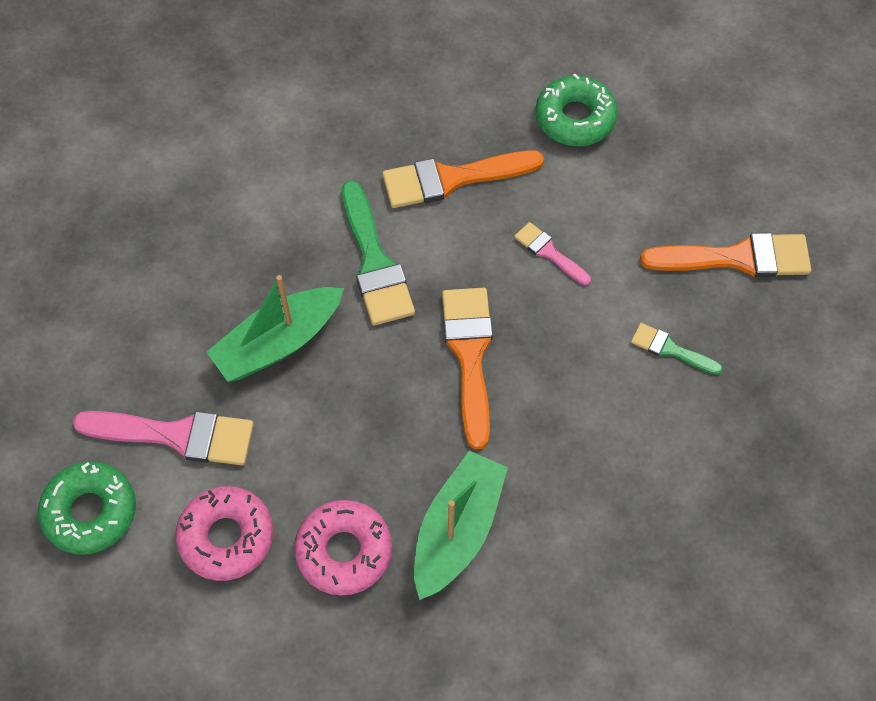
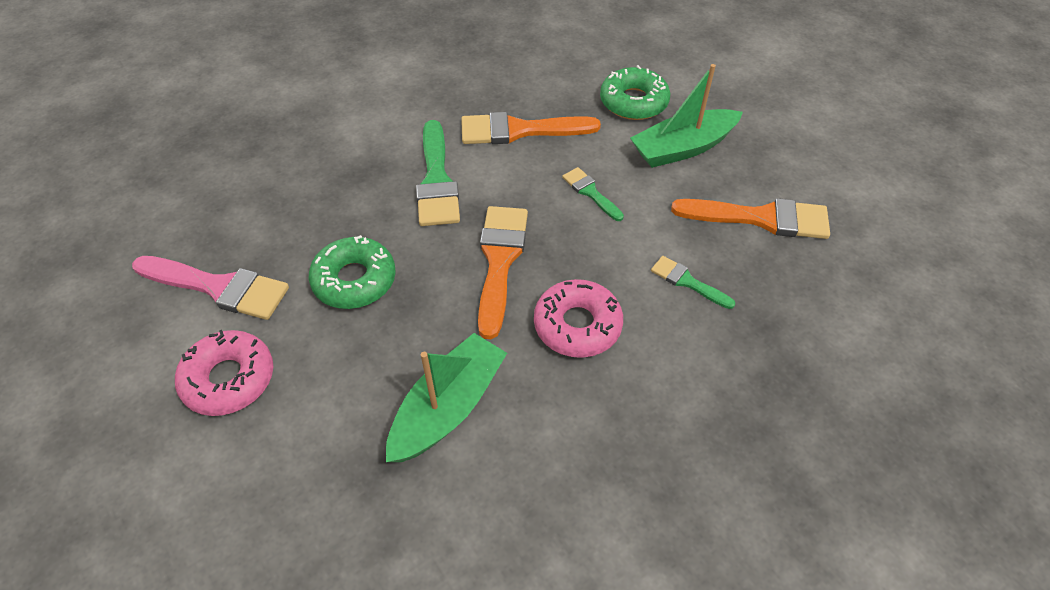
camera: 10 degrees right, 10 degrees down
green donut [38,462,136,555] -> green donut moved to [309,235,396,309]
green boat [206,275,344,382] -> green boat moved to [630,64,743,168]
pink donut [294,500,392,596] -> pink donut moved to [534,279,623,358]
pink brush [514,222,591,285] -> green brush [562,167,624,221]

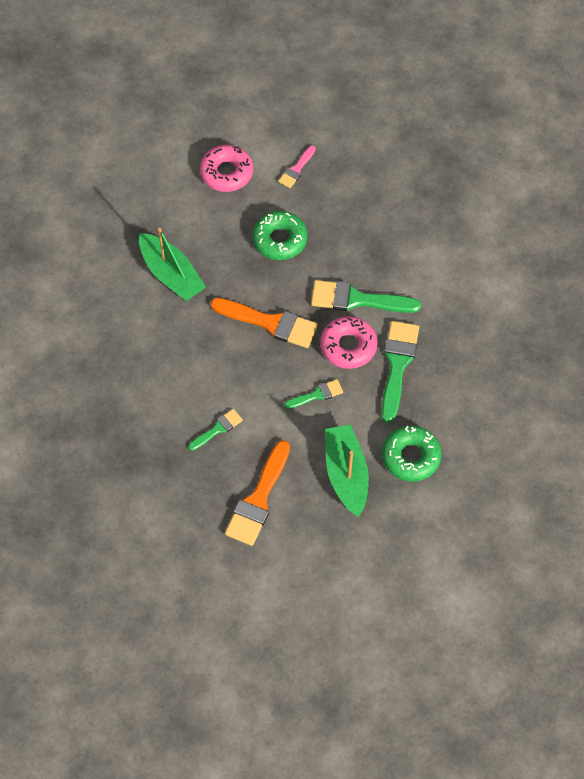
camera: 105 degrees right, 10 degrees up
pink brush [132,256,289,320] -> pink brush [278,146,316,188], size x0.54
orange brush [461,112,601,144] -> green brush [381,321,419,423]
pink donut [534,279,623,358] -> pink donut moved to [320,316,378,369]

